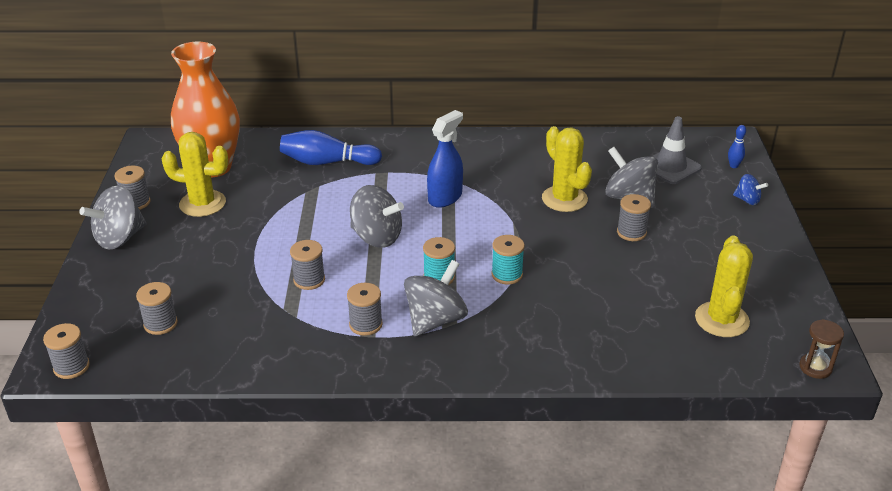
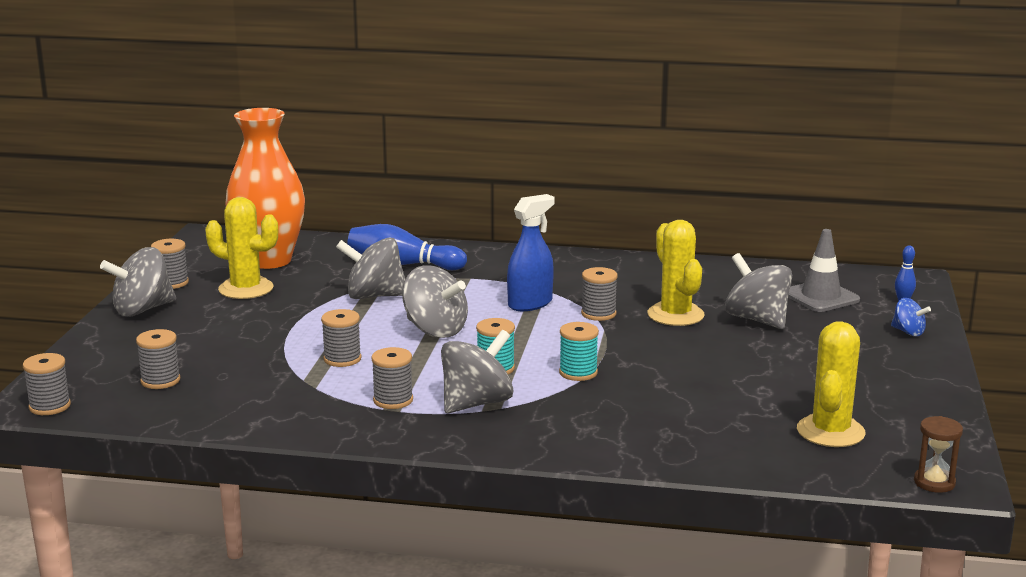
camera: 10 degrees right, 15 degrees down
grey spool [617,194,651,241] -> grey spool moved to [581,267,618,321]
none -> grey spinning top [336,237,406,299]

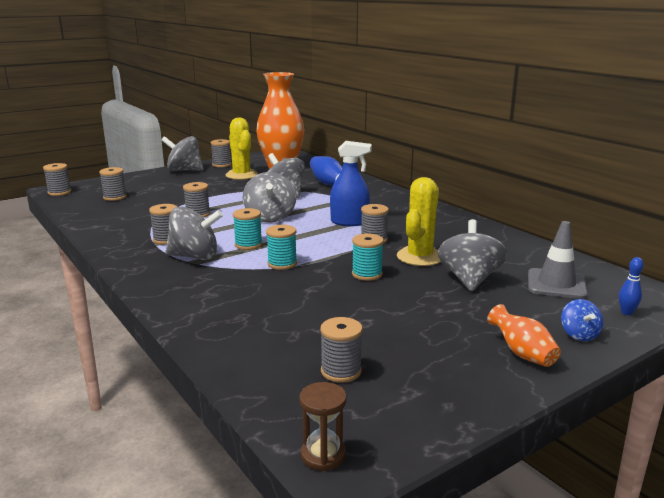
camera: 45 degrees right, 0 degrees up
yellow cactus [797,321,865,447] -> grey spool [320,317,362,383]
none -> turquoise spool [352,234,384,281]
none -> orange vase [487,304,561,367]

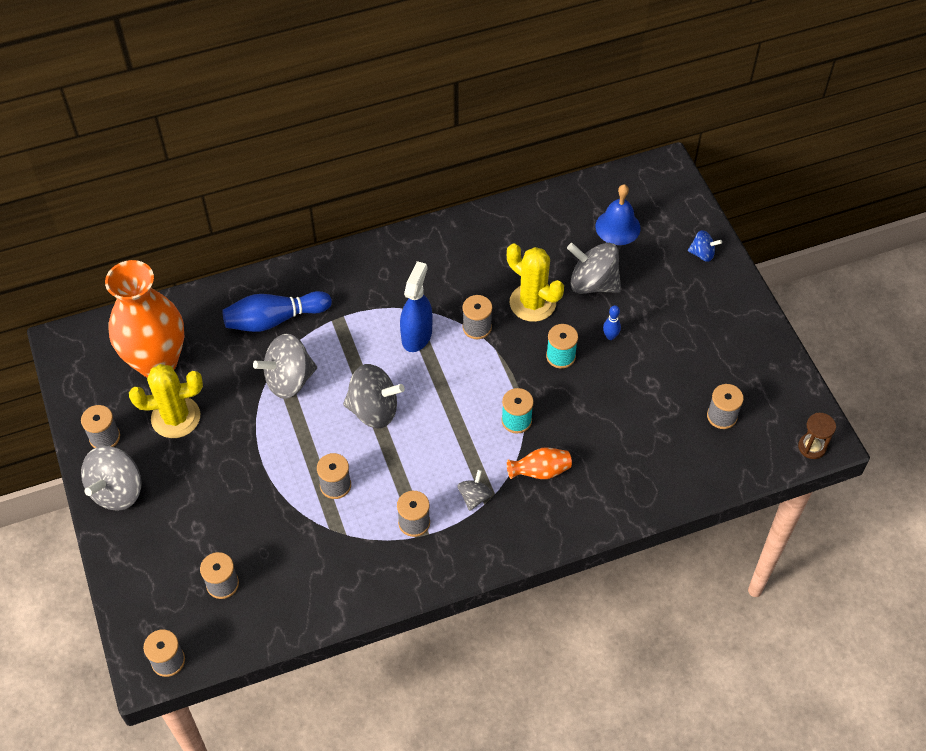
camera: 75 degrees left, 35 degrees up
grey spinning top [165,207,223,260] -> grey spinning top [457,470,492,511], size x0.53
turquoise spool [233,208,262,250] -> none
orange vase [487,304,561,367] -> orange vase moved to [507,448,572,479]
grey traffic cone [528,221,588,299] -> blue bell [596,184,641,245]
blue bowling pin [619,257,644,315] -> blue bowling pin moved to [603,305,621,340]

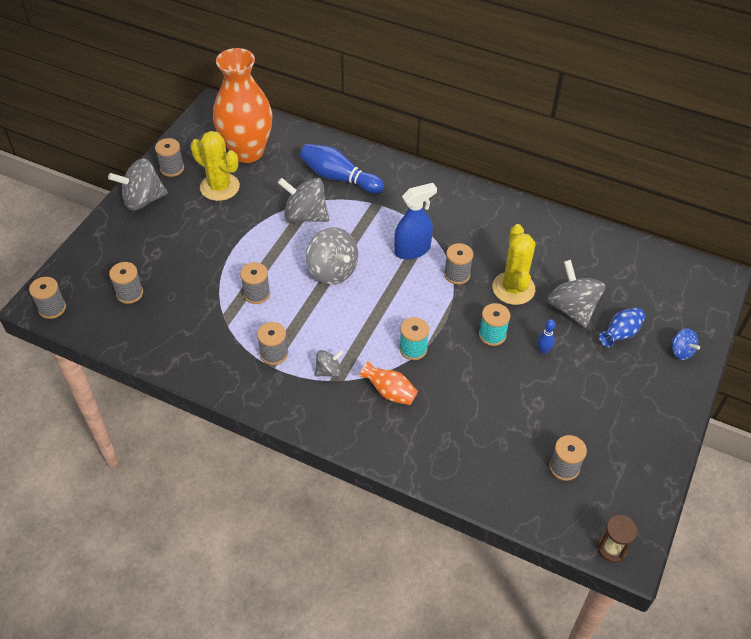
camera: 45 degrees right, 5 degrees down
blue bell [596,184,641,245] -> none
none -> blue vase [599,307,645,347]

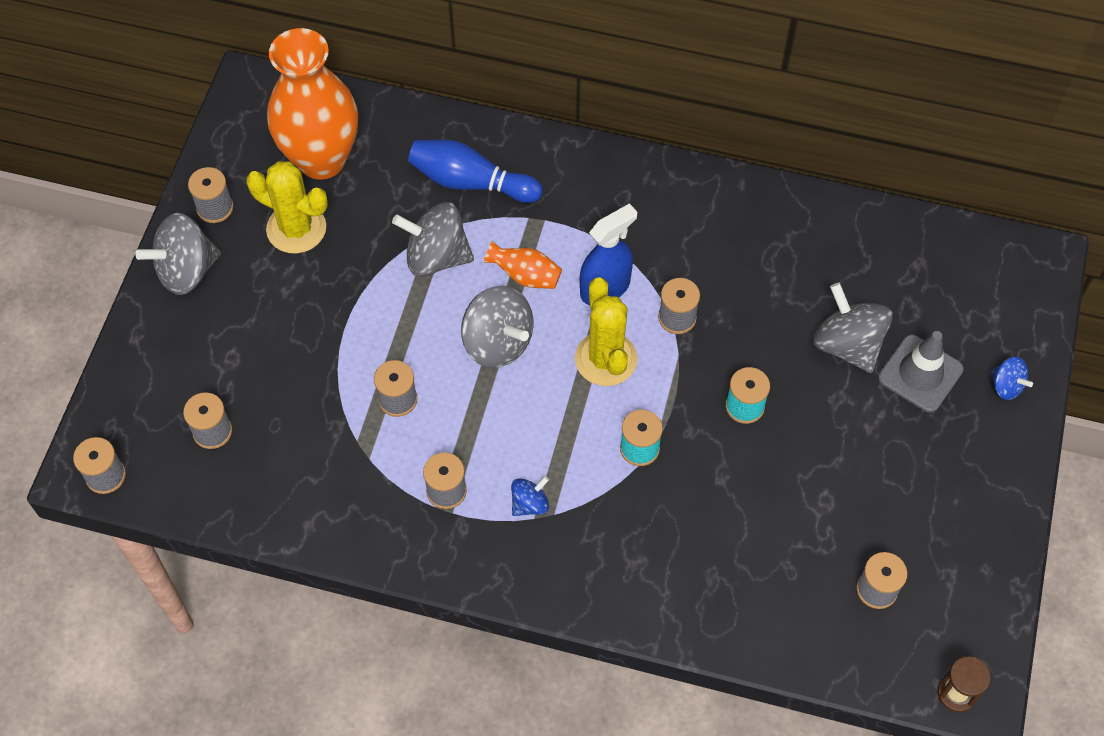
camera: 10 degrees left, 10 degrees up
grey spinning top [315,350,344,377] -> blue spinning top [511,476,549,516]
orange vase [359,361,418,405] -> orange vase moved to [484,240,562,289]
yellow cactus [492,224,536,305] -> yellow cactus moved to [575,277,638,386]
blue bowling pin [537,319,556,354] -> none
blue vase [599,307,645,347] -> grey traffic cone [878,331,964,413]

